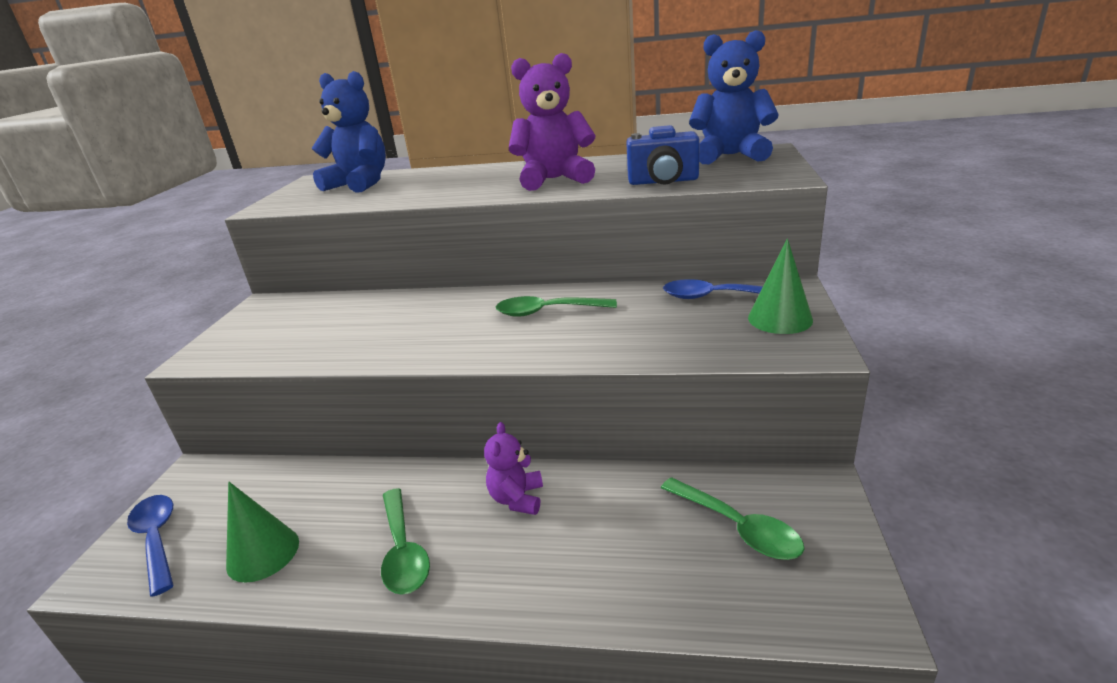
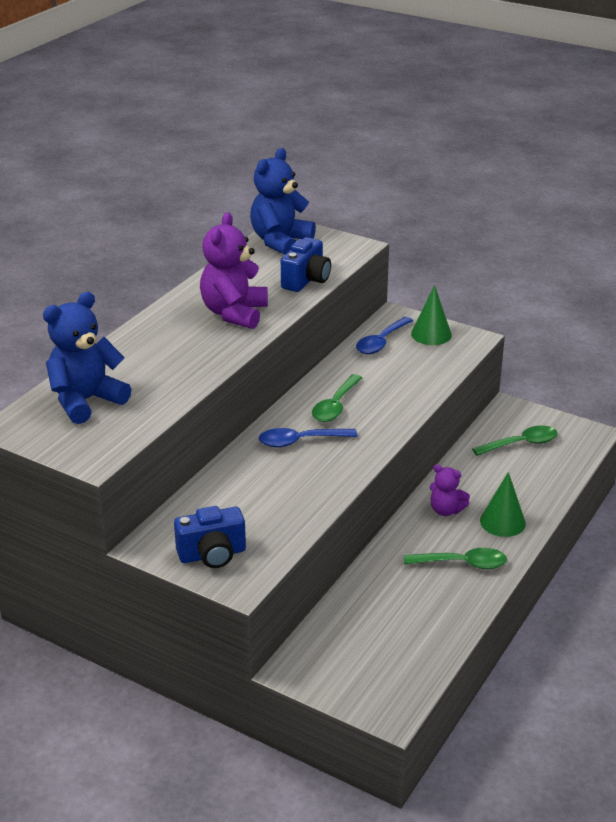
camera: 70 degrees left, 5 degrees up
blue spoon [127,495,174,597] -> blue spoon moved to [259,428,358,447]
green cone [226,482,299,583] -> green cone moved to [480,472,526,537]
none -> blue camera [174,506,246,568]

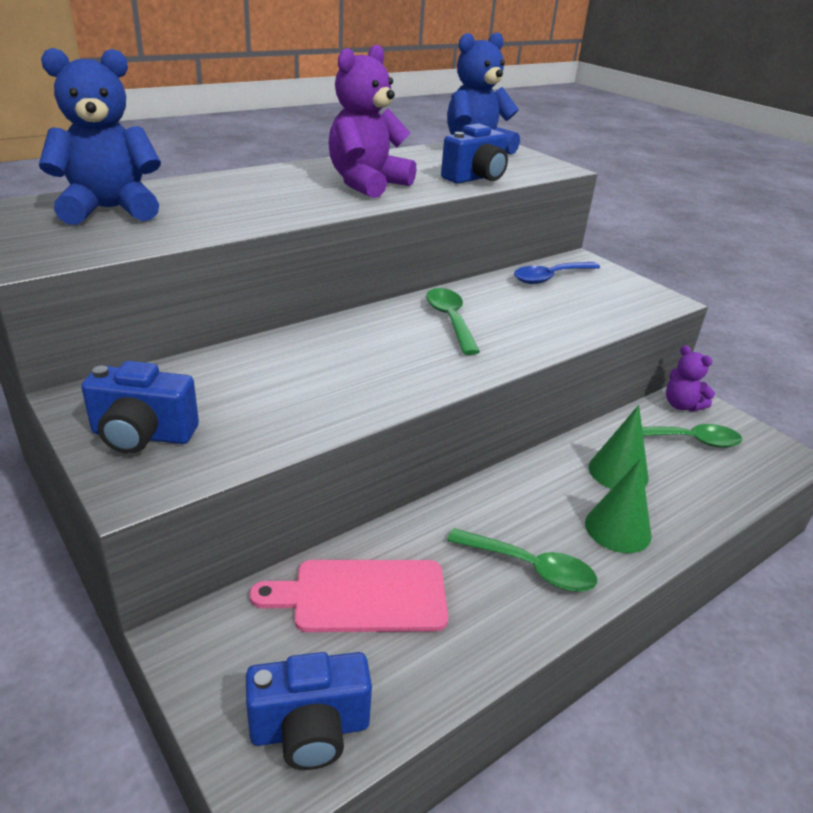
camera: 20 degrees right, 0 degrees up
blue spoon [259,428,358,447] -> none
green spoon [312,374,362,422] -> green spoon turned 120 degrees clockwise [426,288,480,355]
green cone [411,285,452,345] -> green cone moved to [589,405,649,489]
purple teddy bear [430,464,470,516] -> purple teddy bear moved to [666,345,715,412]
none -> blue camera [246,652,372,770]
none -> pink cutting board [249,560,448,632]

